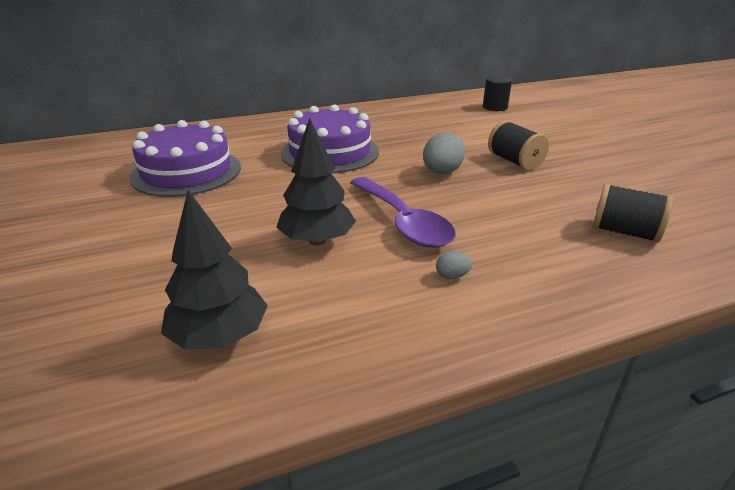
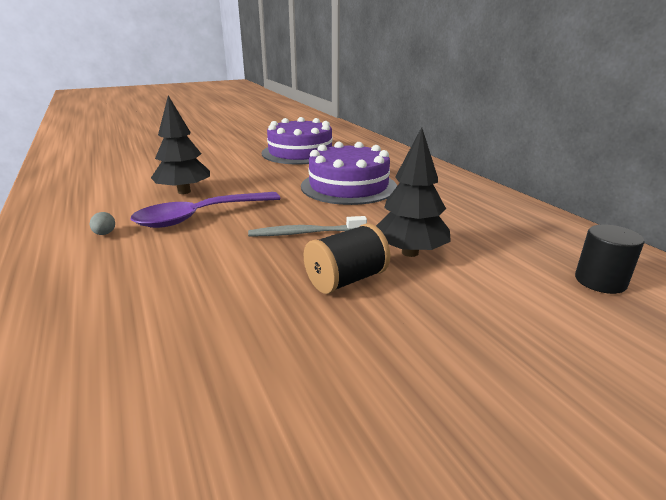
camera: 85 degrees right, 5 degrees down
black tree [161,190,268,350] -> black tree moved to [376,127,451,257]
grey egg [423,133,465,174] -> grey toothbrush [248,216,367,236]
black spool [592,183,673,243] -> none

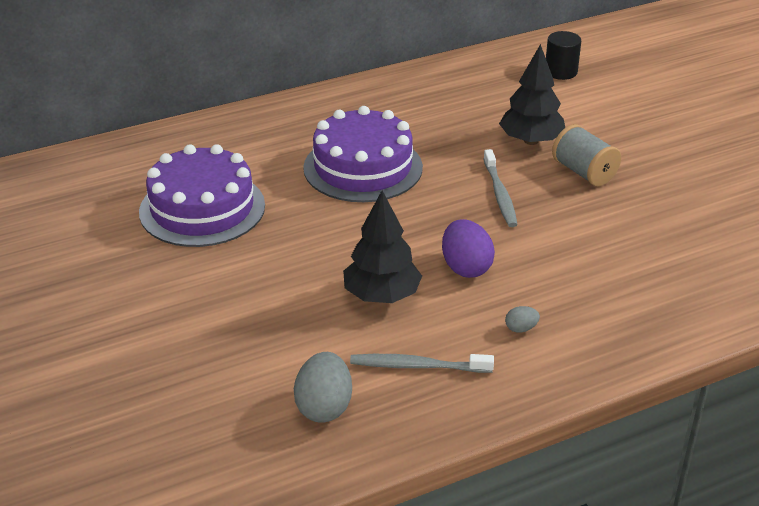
camera: 90 degrees left, 10 degrees up
purple spoon [131,192,281,228] -> purple egg [442,219,495,278]
black spool [304,223,391,294] -> grey spool [552,124,621,186]
none -> grey egg [294,352,352,423]
none -> grey toothbrush [350,354,494,373]

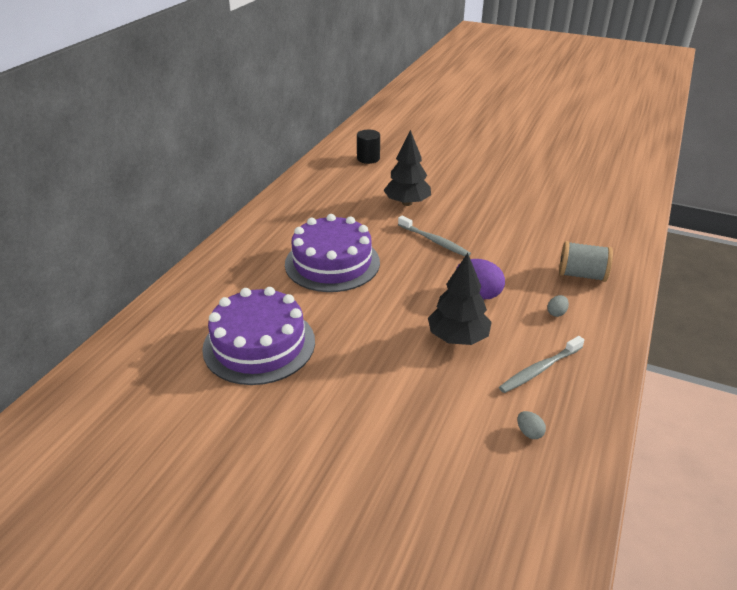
camera: 40 degrees left, 0 degrees up
grey egg [294,352,352,423] -> grey egg [517,411,546,439], size x0.49
grey spool [552,124,621,186] -> grey spool moved to [559,241,613,282]

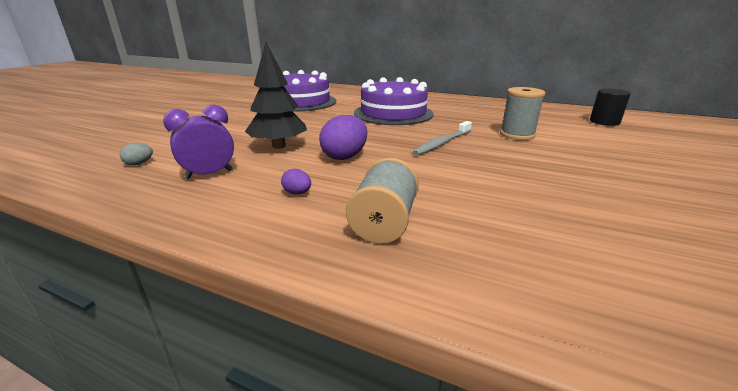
camera: 90 degrees right, 10 degrees down
black tree [383,130,431,206] -> grey spool [500,87,545,140]
grey toothbrush [499,336,584,393] -> purple clock [163,104,234,179]
grey egg [547,295,569,317] -> purple egg [281,169,311,194]

